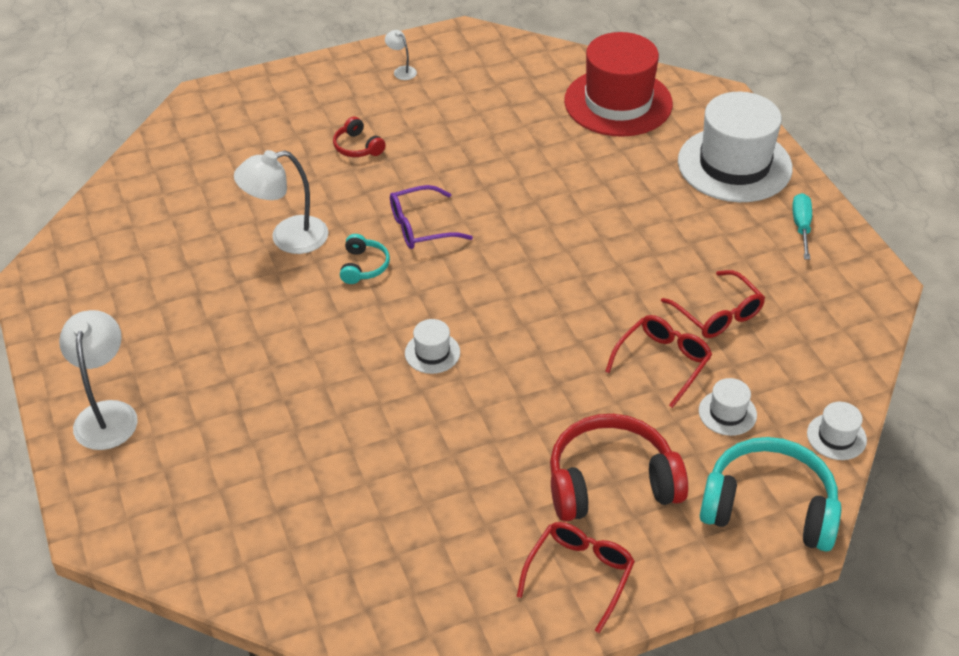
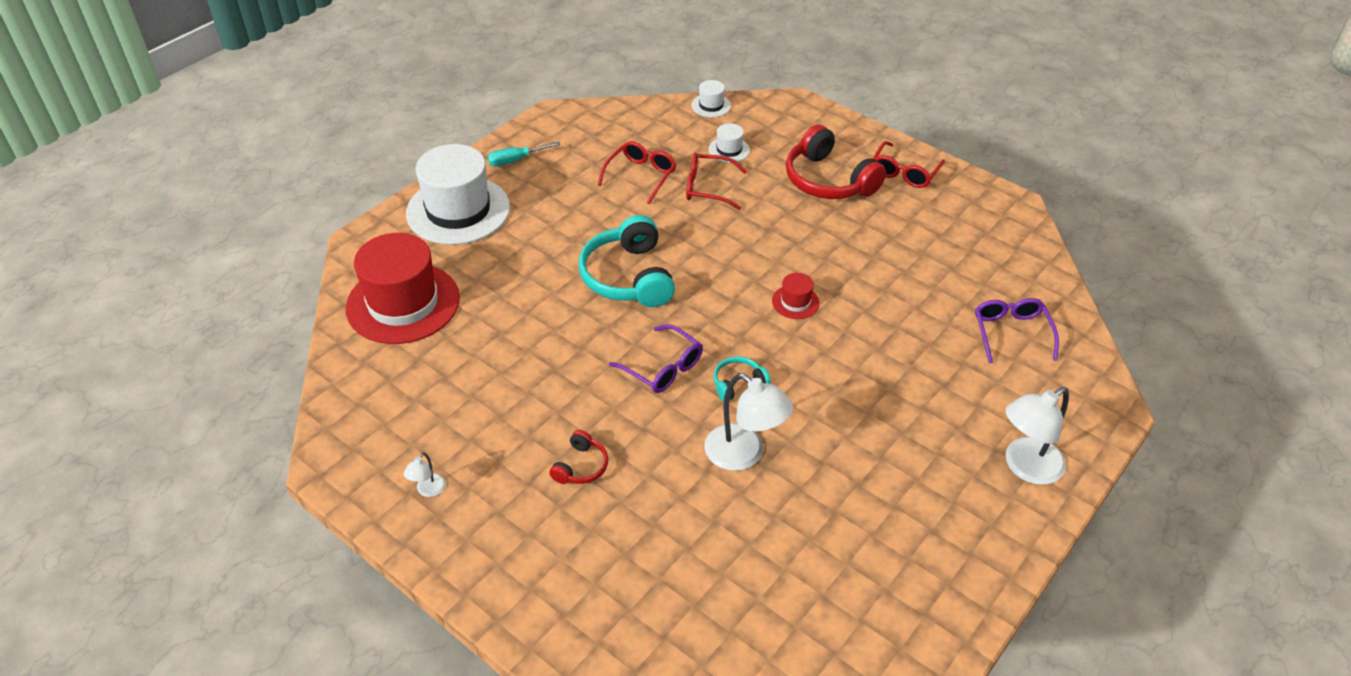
camera: 120 degrees left, 0 degrees up
white hat [405,319,460,374] -> red hat [772,273,820,319]
red glasses [517,522,635,633] -> red glasses turned 60 degrees counterclockwise [873,141,945,188]
turquoise headphones [700,437,842,552] -> turquoise headphones moved to [579,215,675,307]
none -> purple glasses [975,298,1059,364]

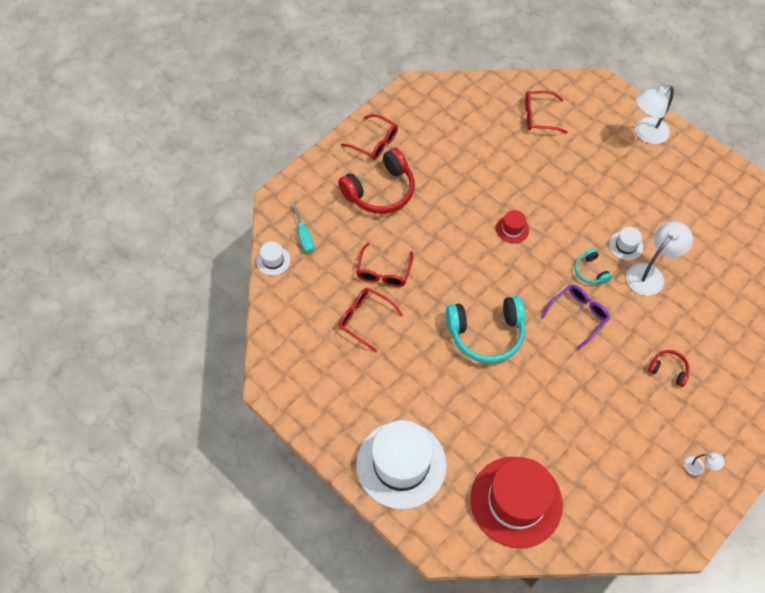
camera: 85 degrees left, 15 degrees up
turquoise screwdriver [488,142,561,166] -> turquoise screwdriver moved to [292,203,315,253]
white hat [709,123,750,163] -> white hat moved to [609,227,643,260]
purple glasses [975,298,1059,364] -> red glasses [525,91,568,133]
white lamp [1005,387,1069,485] -> white lamp turned 90 degrees clockwise [635,86,674,144]

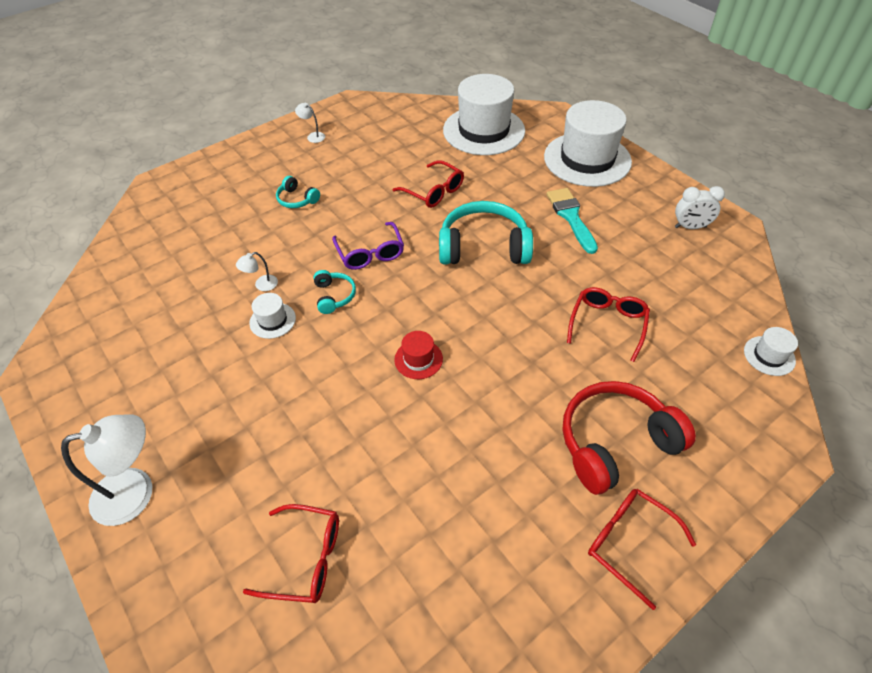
camera: 170 degrees left, 10 degrees down
turquoise screwdriver [292,203,315,253] -> none
red glasses [339,288,403,352] -> red glasses moved to [393,160,464,208]
red hat [471,457,563,548] -> white hat [443,74,525,155]
purple glasses [541,285,610,350] -> purple glasses turned 75 degrees counterclockwise [332,222,404,270]
white lamp [626,221,693,296] -> white lamp [236,252,278,291], size x0.47
red headphones [648,350,689,387] -> turquoise headphones [276,176,320,208]
none -> turquoise brush [547,188,598,254]
none -> white clock [675,186,725,229]

